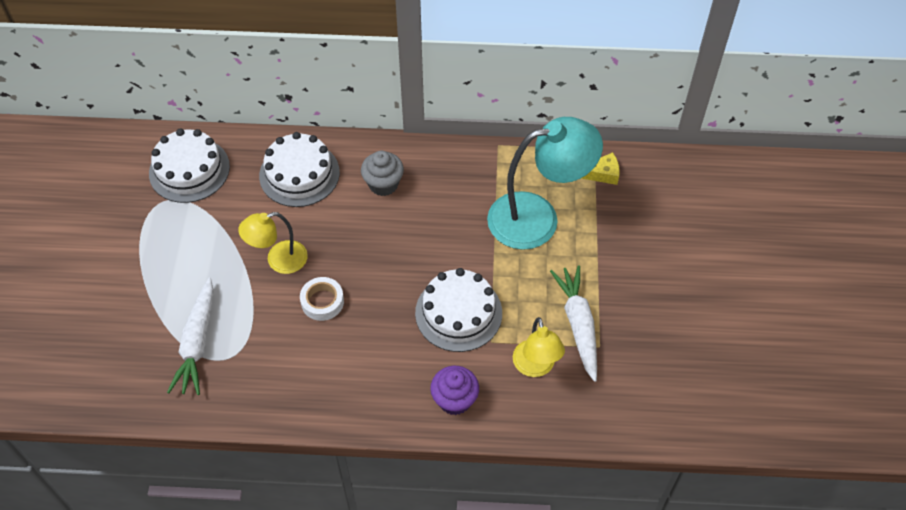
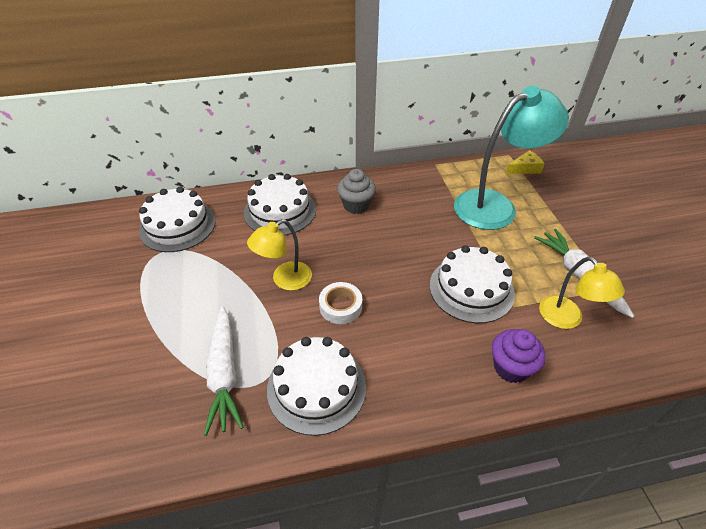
camera: 15 degrees left, 10 degrees down
none -> white cake [267,337,366,436]

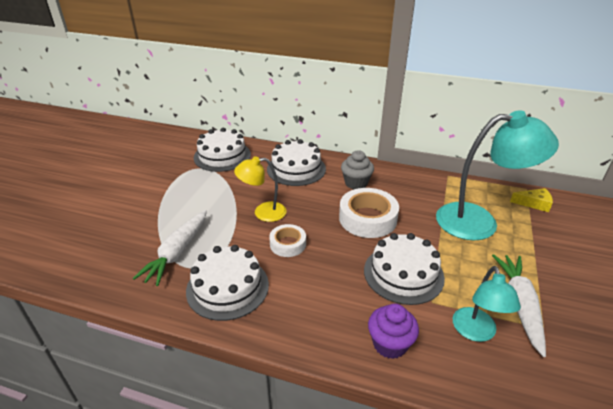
camera: 30 degrees right, 10 degrees down
yellow lamp [539,257,625,329] -> turquoise lamp [453,266,521,342]
none -> white tape [339,188,399,238]

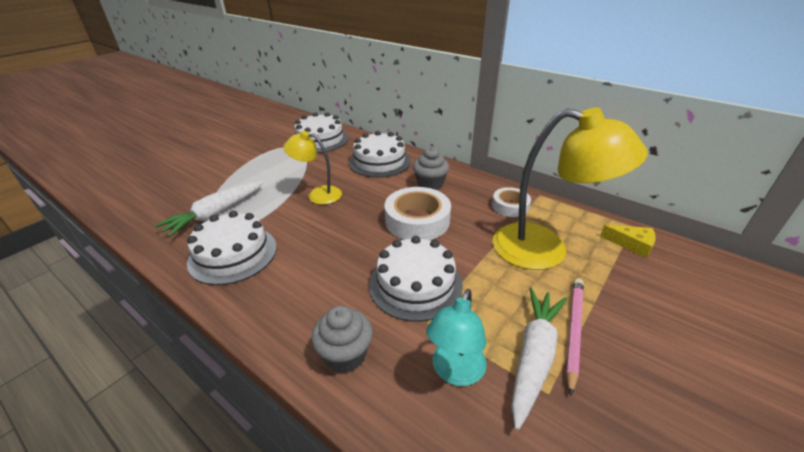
camera: 20 degrees right, 0 degrees up
white tape [269,224,306,257] -> white tape moved to [492,187,531,217]
purple cupcake [368,304,419,359] -> grey cupcake [311,306,373,373]
turquoise lamp [436,110,559,241] -> yellow lamp [493,107,648,270]
none -> pink pencil [566,278,584,396]

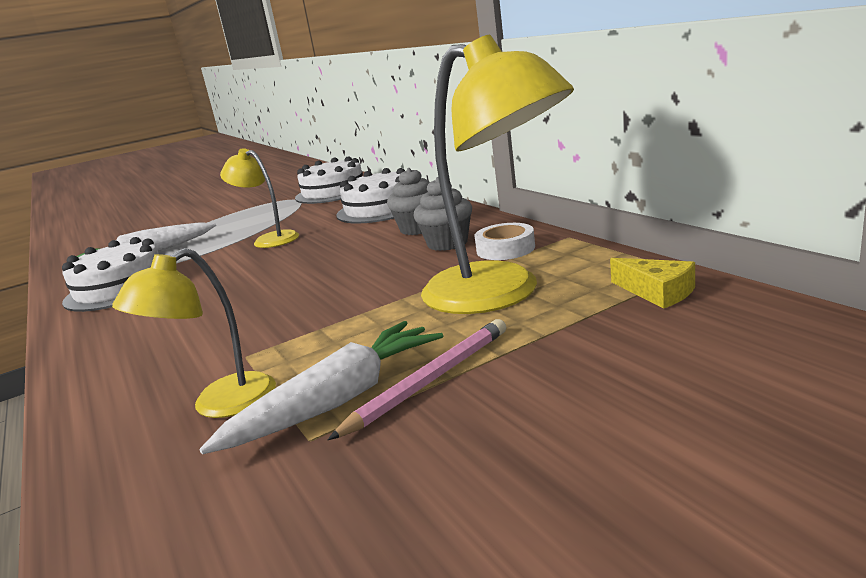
camera: 25 degrees right, 15 degrees down
grey cupcake [311,306,373,373] -> grey cupcake moved to [414,177,472,251]
white cake [369,236,463,322] -> none
white tape [385,187,451,240] -> none
turquoise lamp [426,289,487,386] -> yellow lamp [112,248,276,418]

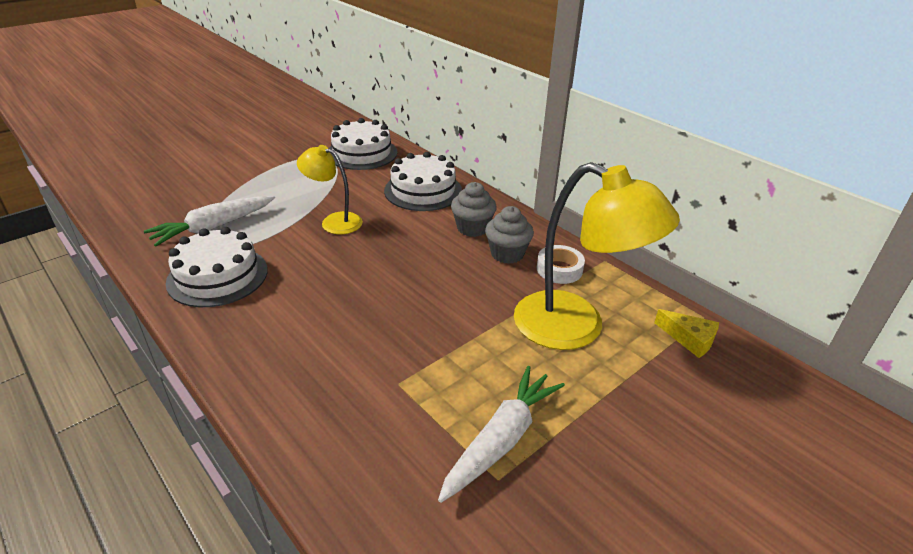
camera: 15 degrees left, 15 degrees up
yellow lamp [112,248,276,418] -> none
pink pencil [328,319,506,440] -> none

